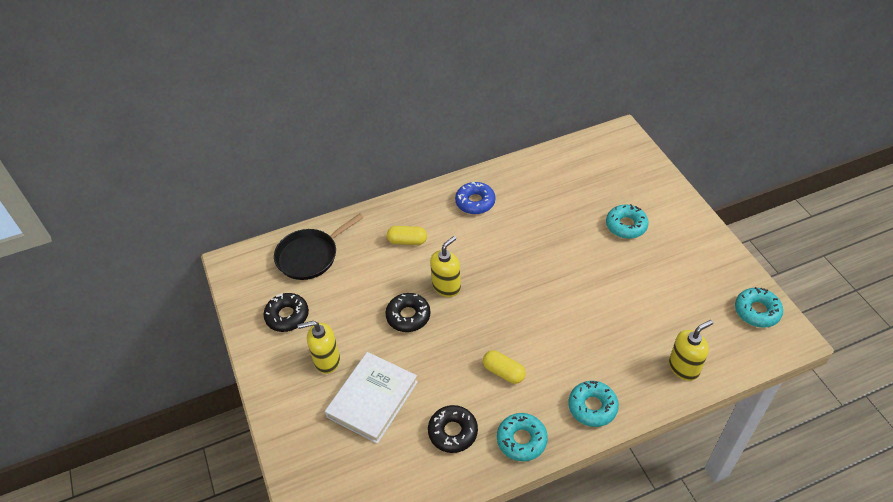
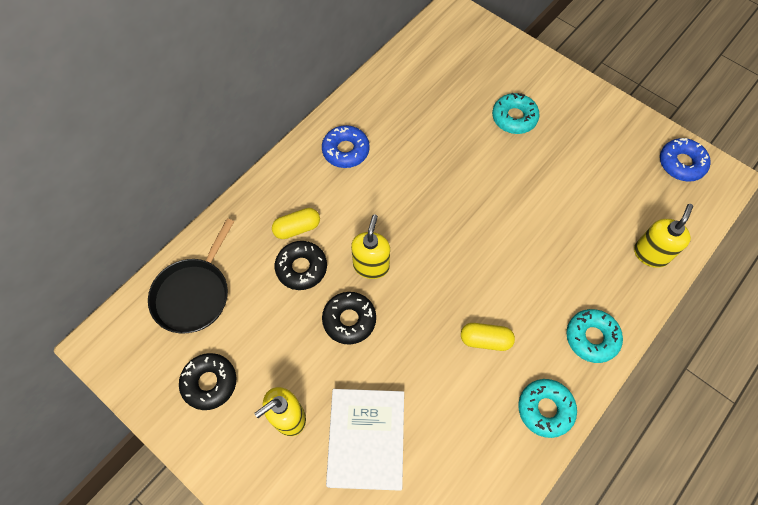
camera: 30 degrees left, 15 degrees up
black donut [428,405,478,453] -> black donut moved to [275,241,327,290]
turquoise donut [735,287,783,328] -> blue donut [660,138,711,182]

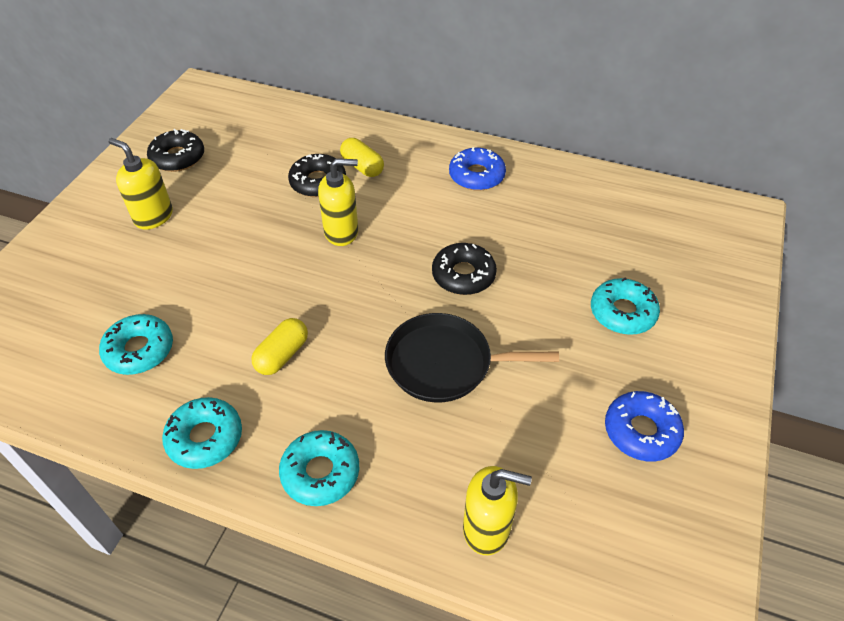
camera: 70 degrees right, 15 degrees down
black pan [148,218,234,334] -> black pan moved to [385,313,559,403]
black donut [322,292,376,345] -> black donut moved to [432,243,497,295]
white book [326,389,404,491] -> none
yellow capsule [461,323,515,351] -> yellow capsule turned 45 degrees clockwise [251,318,308,375]
blue donut [660,138,711,182] -> blue donut moved to [605,391,684,462]
none -> turquoise donut [99,314,173,375]

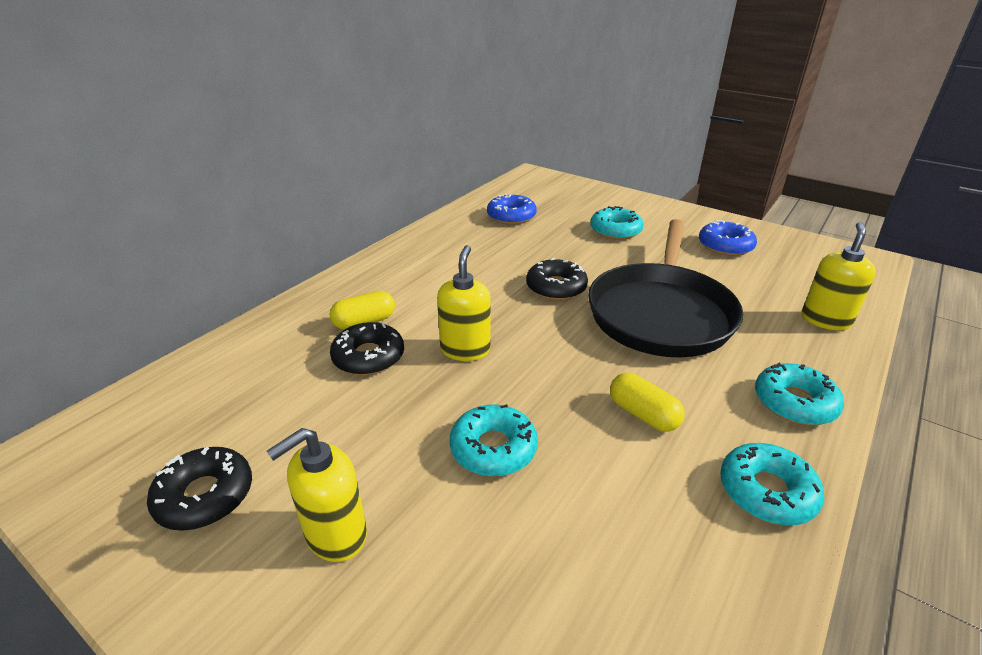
camera: 75 degrees left, 15 degrees down
turquoise donut [99,314,173,375] -> turquoise donut moved to [450,404,538,476]
black pan [385,313,559,403] -> black pan [588,219,743,357], size x1.51
blue donut [449,147,506,191] -> blue donut moved to [487,194,537,225]

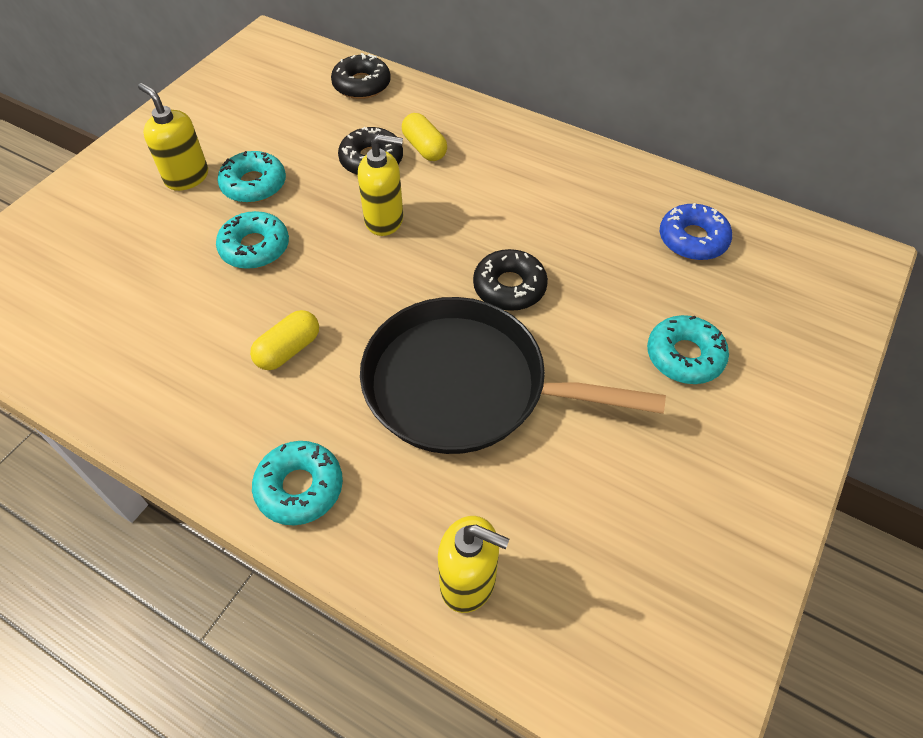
camera: 85 degrees right, 20 degrees up
black donut [147,447,252,531] -> black donut moved to [331,53,391,99]
blue donut [699,220,757,256] -> none
turquoise donut [720,443,824,525] -> turquoise donut moved to [217,151,286,203]

